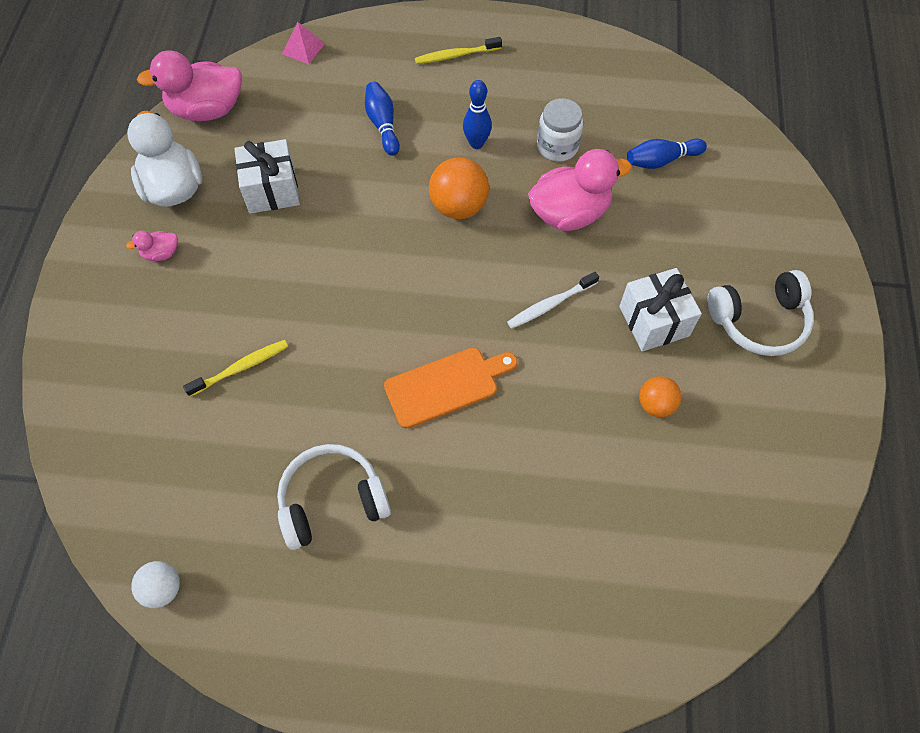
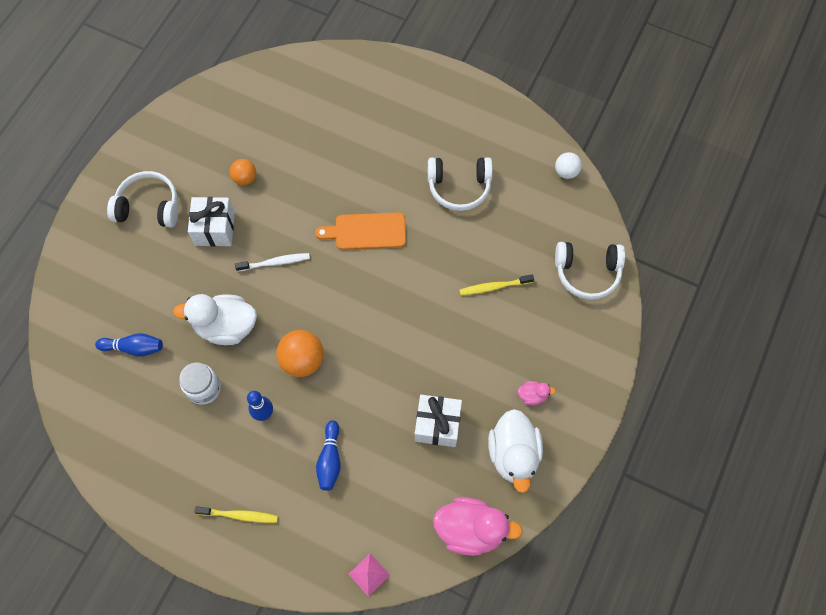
camera: 160 degrees left, 5 degrees up
pink duck [528,149,632,231] -> white duck [173,294,257,345]
none -> white headphones [555,242,625,300]

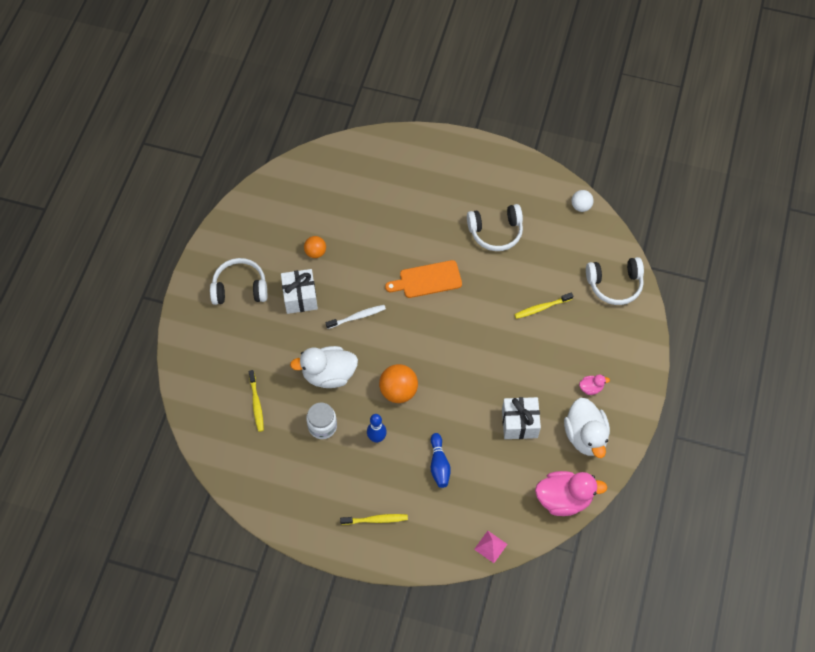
camera: 10 degrees left, 5 degrees down
blue bowling pin [95,333,163,357] -> yellow toothbrush [249,370,264,432]

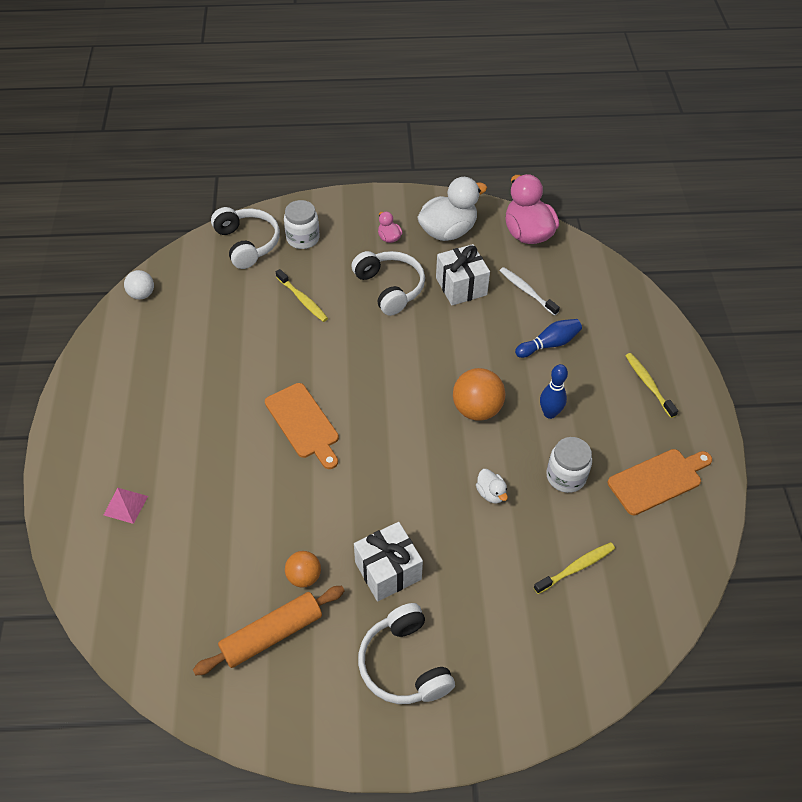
camera: 110 degrees left, 10 degrees down
white duck [290,346,358,388] -> white duck [476,469,508,504], size x0.46
white toothbrush [326,305,386,329] -> white toothbrush moved to [500,267,560,316]
white headphones [467,204,523,251] -> white headphones moved to [351,251,425,316]
pink pyramid [474,531,508,563] -> pink pyramid moved to [104,488,148,524]
none -> orange rolling pin [193,586,345,676]
none -> white jar [284,200,320,249]
none -> orange cutting board [608,449,712,515]

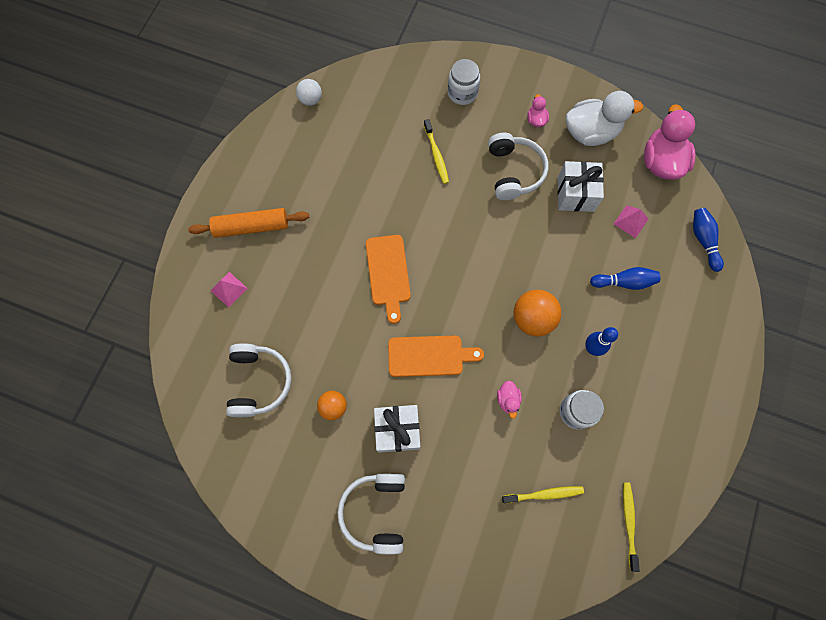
camera: 25 degrees right, 20 degrees up
orange rolling pin [193,586,345,676] -> orange rolling pin moved to [188,208,309,238]
white headphones [211,207,280,269] -> white headphones moved to [226,343,292,417]
white duck [476,469,508,504] -> pink duck [497,381,522,419]
white toothbrush [500,267,560,316] -> pink pyramid [614,205,648,238]
orange cutting board [608,449,712,515] -> orange cutting board moved to [388,336,484,377]
yellow toothbrush [625,353,678,418] -> yellow toothbrush moved to [623,483,640,572]
none -> blue bowling pin [693,208,724,272]

